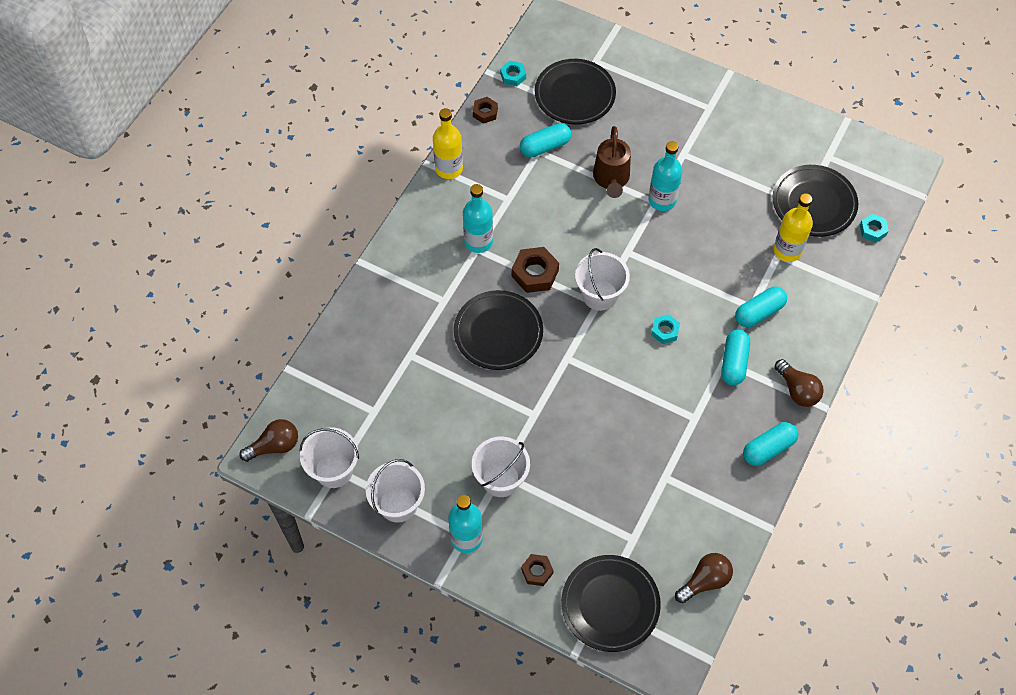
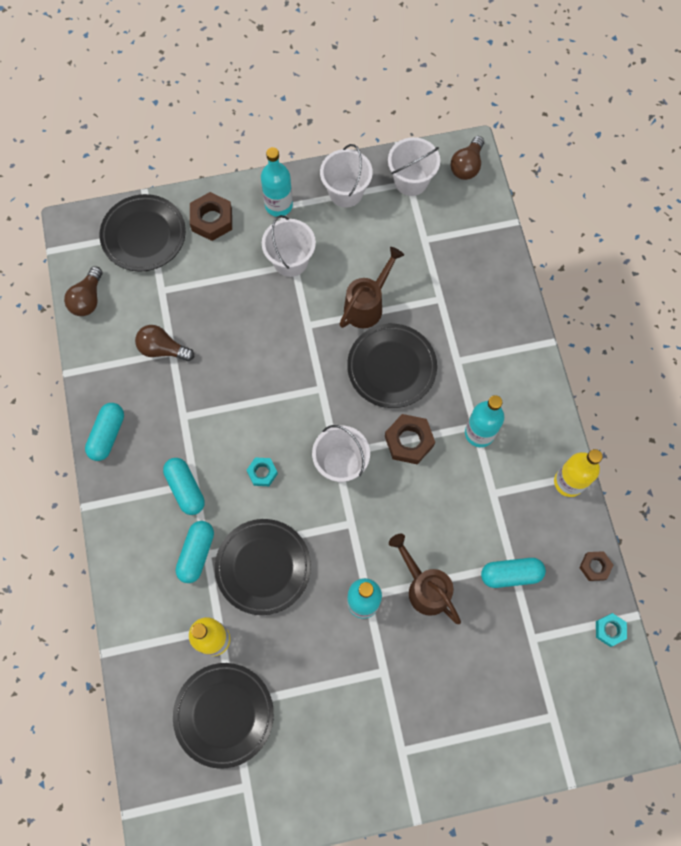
camera: 140 degrees right, 10 degrees up
turquoise capsule [520,123,571,158] -> turquoise capsule turned 60 degrees clockwise [481,558,546,588]
brown nut [521,554,554,586] -> brown nut [190,192,232,241], size x1.65
black plate [535,59,616,125] -> black plate moved to [215,519,311,615]
brown light bulb [775,359,824,407] -> brown light bulb moved to [135,325,194,361]
turquoise nut [860,214,889,243] -> none
none -> brown watering can [340,247,404,328]

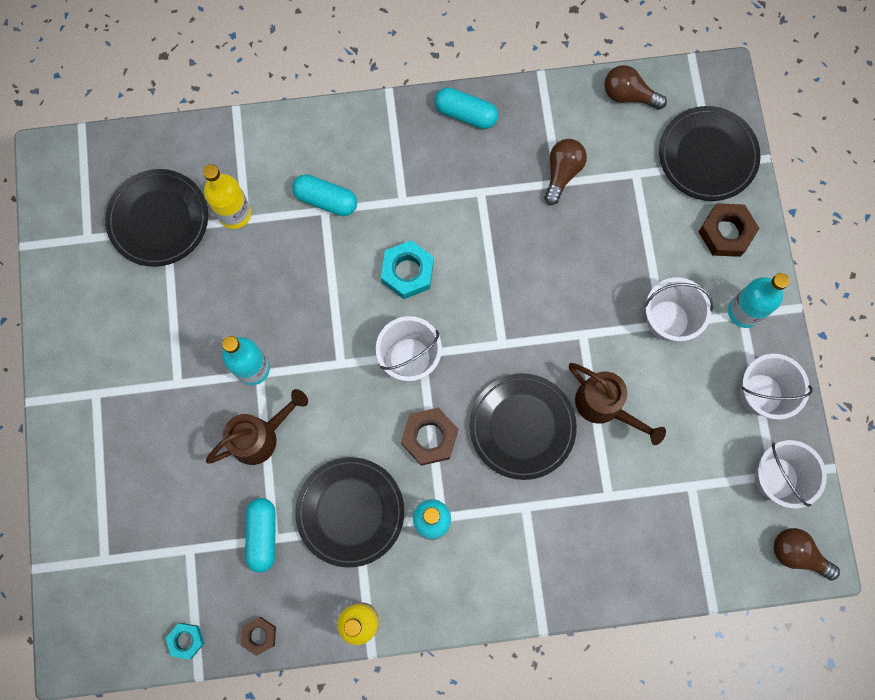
camera: 95 degrees right, 5 degrees up
turquoise capsule [163,458,205,515] -> none
black plate [215,519,311,615] -> black plate moved to [295,457,404,567]
turquoise nut [247,457,278,486] -> turquoise nut [381,240,434,299], size x1.65

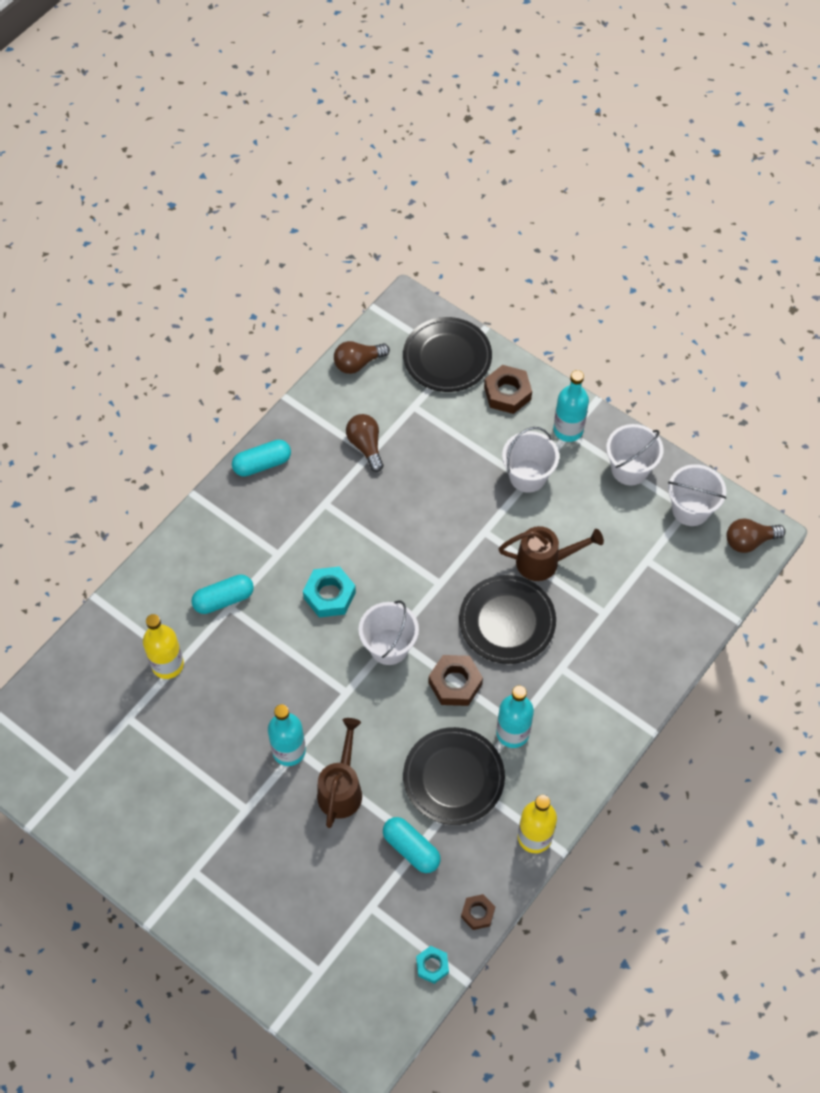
camera: 45 degrees left, 15 degrees down
black plate [105,169,208,267] -> none

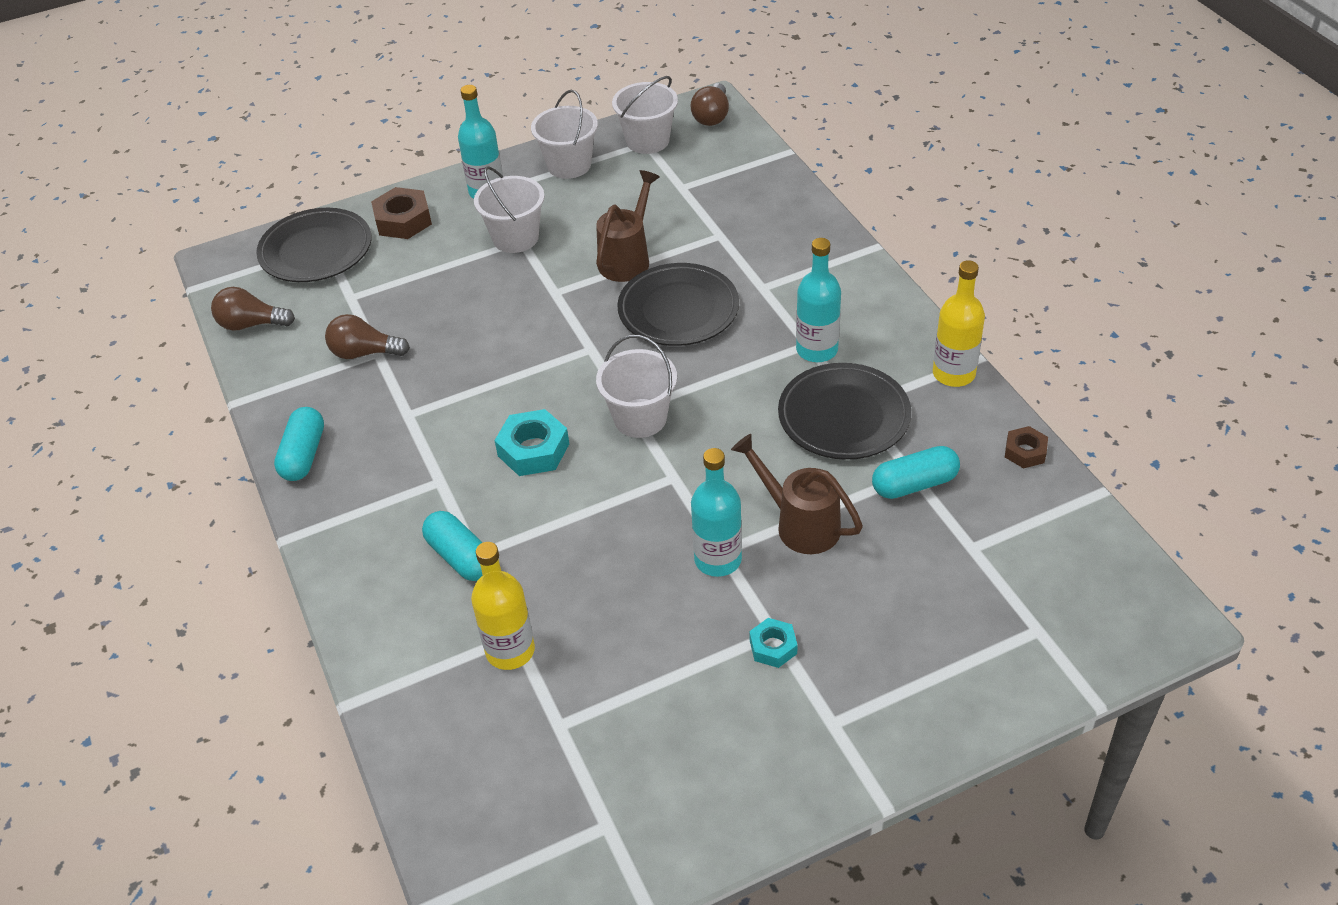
camera: 60 degrees left, 15 degrees down
turquoise capsule [192,574,254,614] -> turquoise capsule turned 45 degrees counterclockwise [422,511,483,581]
brown light bulb [334,341,390,374] -> brown light bulb turned 90 degrees clockwise [211,287,295,331]
turquoise nut [416,946,449,984] -> turquoise nut moved to [749,618,798,668]
brown nut [429,655,483,706] -> none

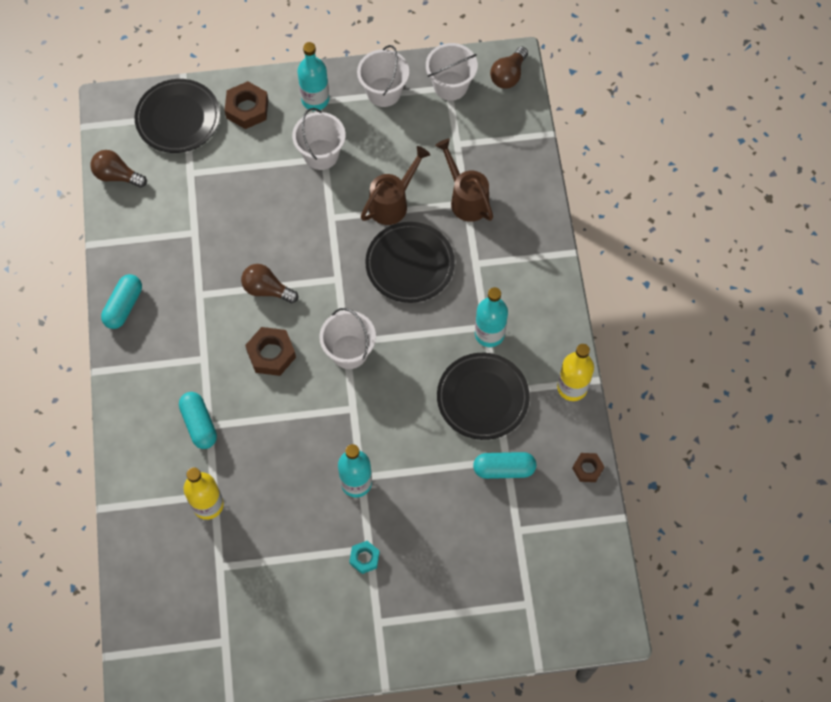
camera: 15 degrees right, 20 degrees up
brown light bulb [325,314,410,359] -> brown light bulb moved to [241,264,298,303]
turquoise nut [494,409,569,476] -> brown nut [245,327,296,376]
brown watering can [731,434,863,554] -> brown watering can moved to [435,139,493,222]

